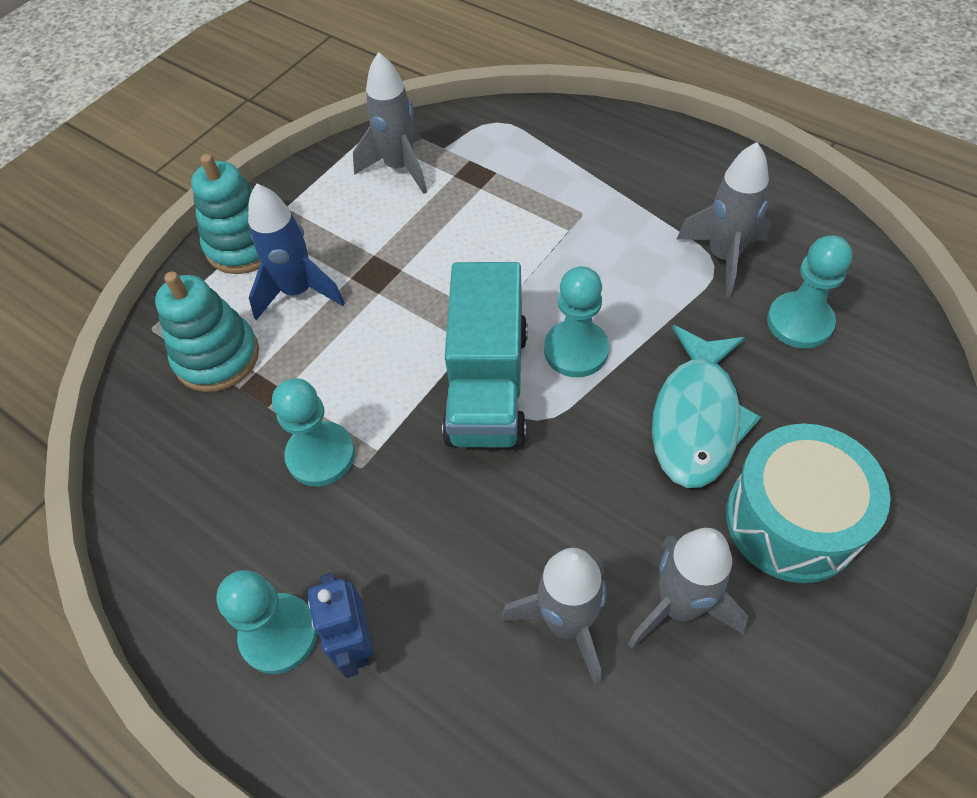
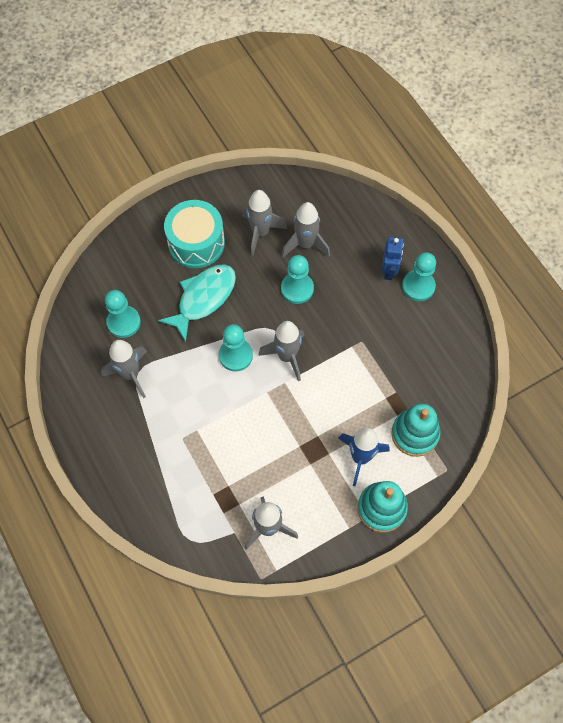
camera: 160 degrees left, 10 degrees up
turquoise pawn [272,378,355,486] -> turquoise pawn moved to [281,255,314,304]
turquoise truck [442,262,528,448] -> grey rocket [258,321,304,381]

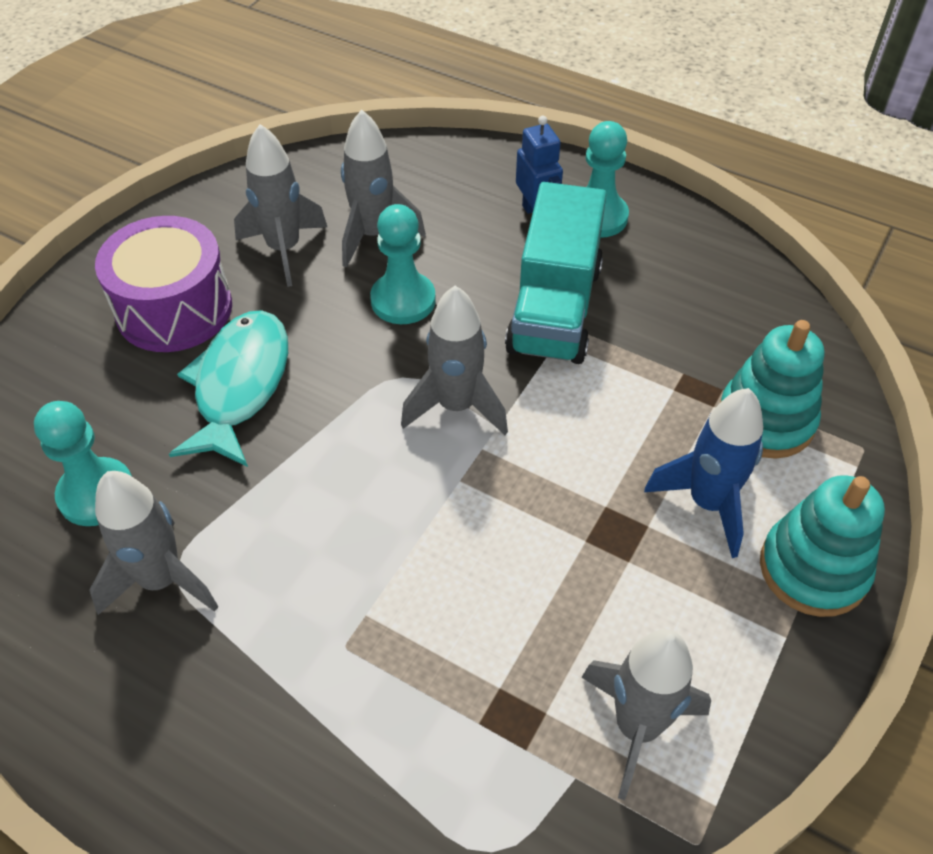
camera: 30 degrees left, 15 degrees down
turquoise drum [164,200,225,268] -> purple drum [95,216,232,352]
turquoise pawn [219,324,253,371] -> none
none -> turquoise truck [505,182,607,364]

